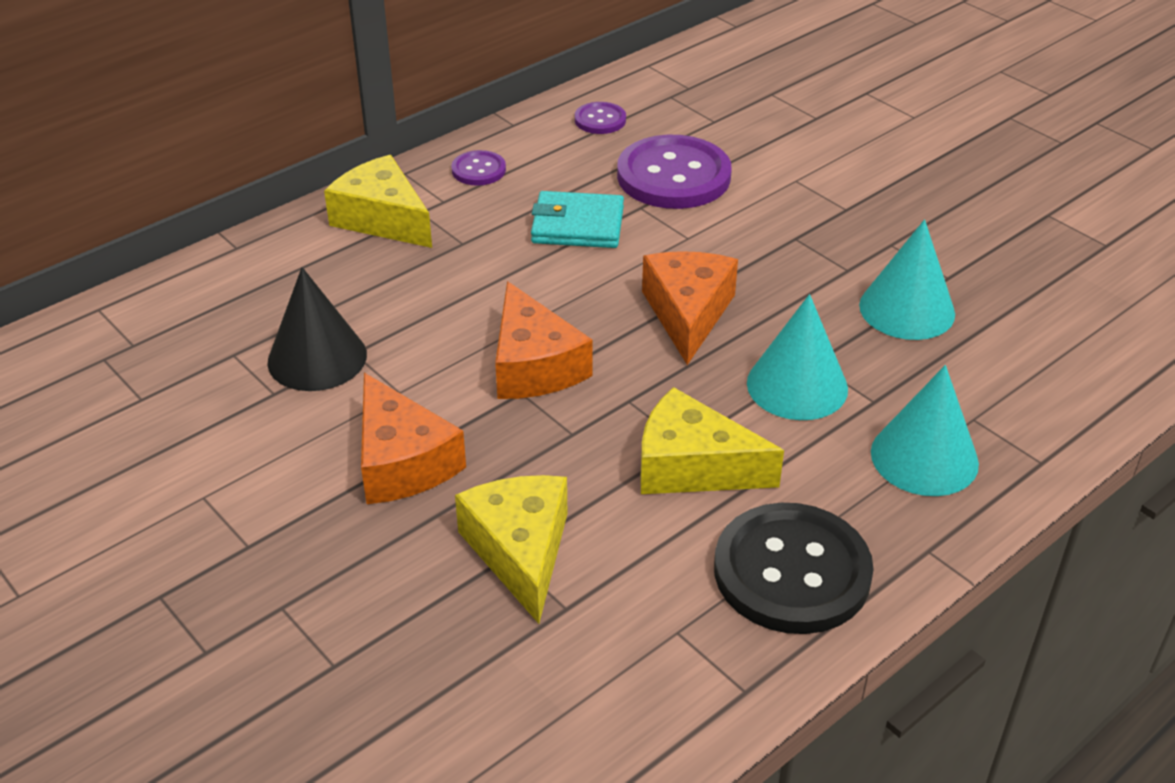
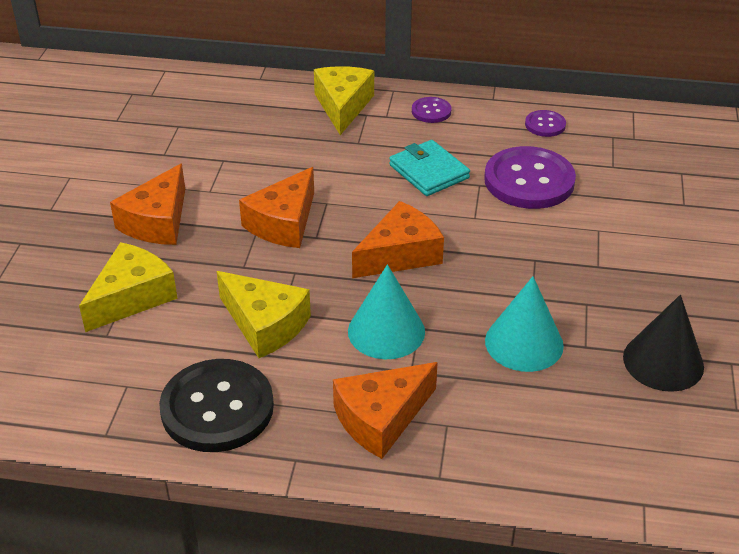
camera: 50 degrees right, 0 degrees up
black cone [267,267,367,391] -> black cone moved to [623,295,704,392]
yellow cheese [640,387,784,494] -> yellow cheese turned 150 degrees clockwise [217,271,311,358]
turquoise cone [871,365,979,496] -> orange cheese [333,362,438,459]

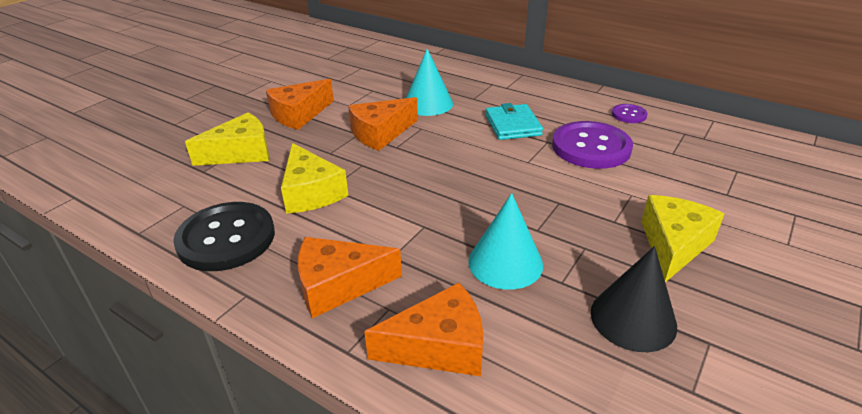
camera: 25 degrees right, 5 degrees down
yellow cheese [314,66,374,135] -> yellow cheese moved to [641,195,724,282]
turquoise cone [348,264,425,359] -> turquoise cone moved to [406,49,453,116]
orange cheese [352,201,444,278] -> orange cheese moved to [364,283,483,376]
purple button [412,97,452,123] -> none

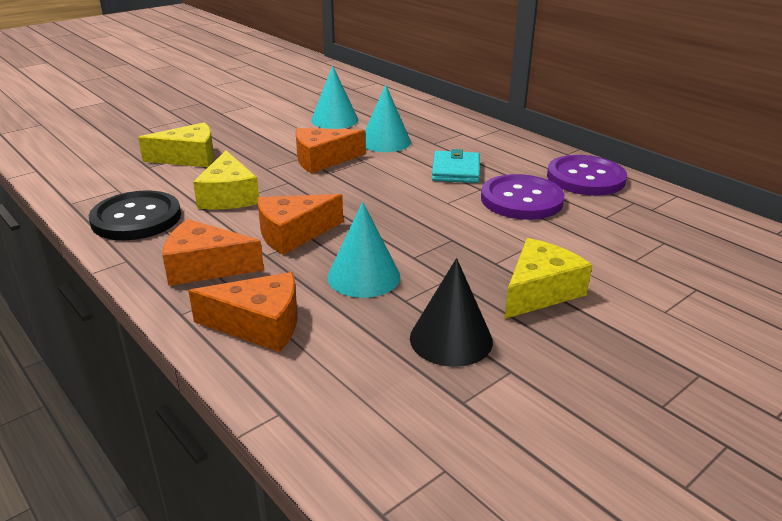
camera: 15 degrees right, 5 degrees down
orange cheese [266,79,334,130] -> orange cheese moved to [258,194,343,255]
purple button [612,104,648,123] -> purple button [547,155,627,196], size x2.09
none -> turquoise cone [311,66,359,129]

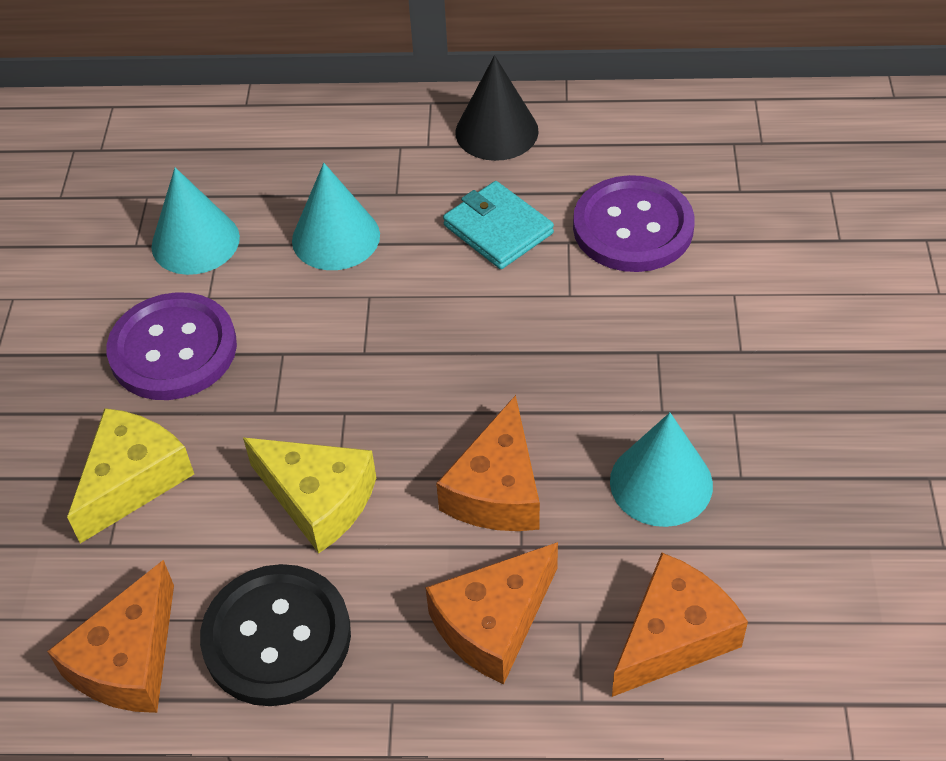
camera: 45 degrees left, 20 degrees up
orange cheese [296,128,366,173] -> orange cheese moved to [47,560,174,713]
black cone [410,258,493,367] -> black cone moved to [455,55,539,161]
yellow cheese [504,238,592,319] -> none
purple button [547,155,627,196] -> purple button moved to [107,292,237,400]

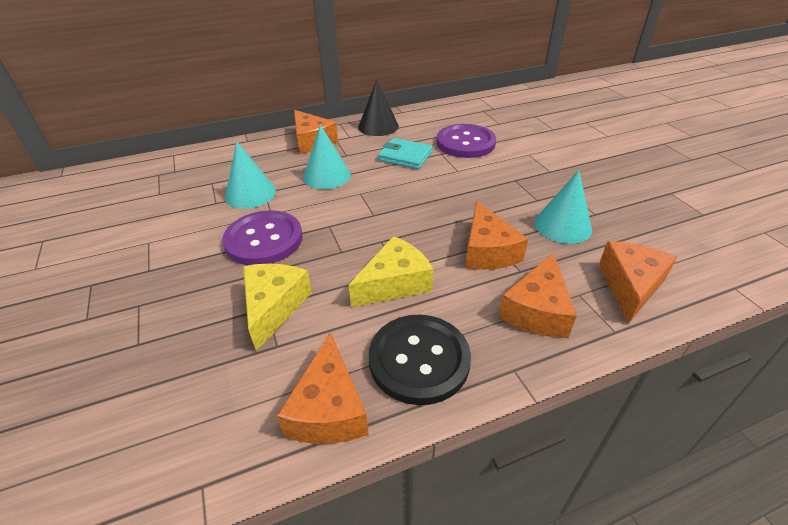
camera: 25 degrees left, 10 degrees down
yellow cheese [243,438,376,553] -> yellow cheese turned 45 degrees counterclockwise [348,236,433,307]
none -> orange cheese [294,110,338,154]

